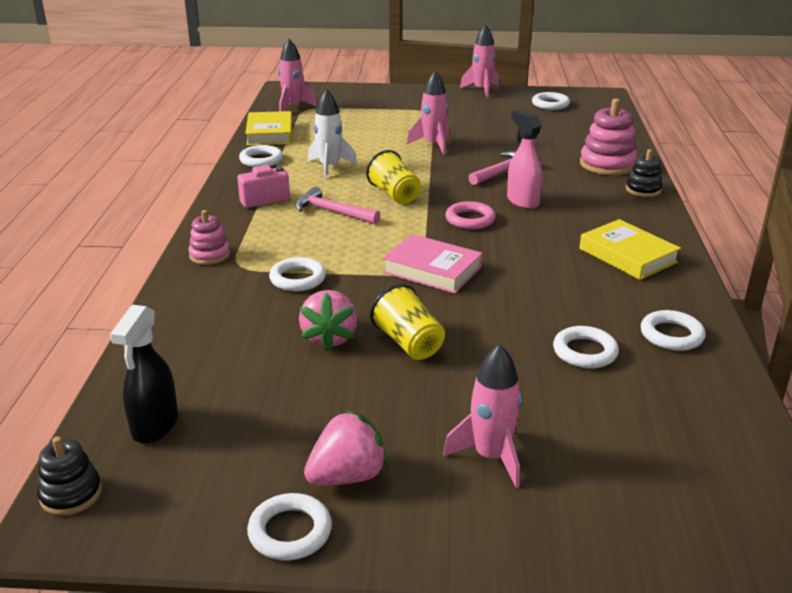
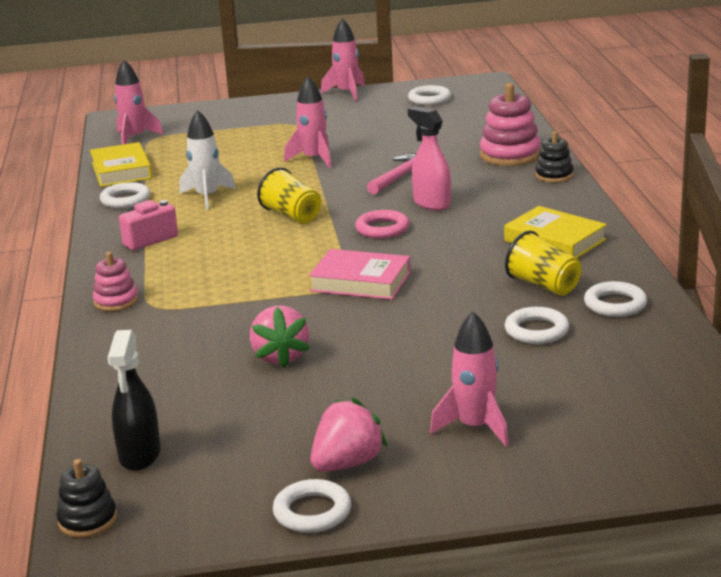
camera: 10 degrees left, 5 degrees down
white ring [269,257,326,292] -> none
pink hammer [295,187,380,224] -> none
yellow cup [370,284,445,360] -> yellow cup moved to [505,231,581,296]

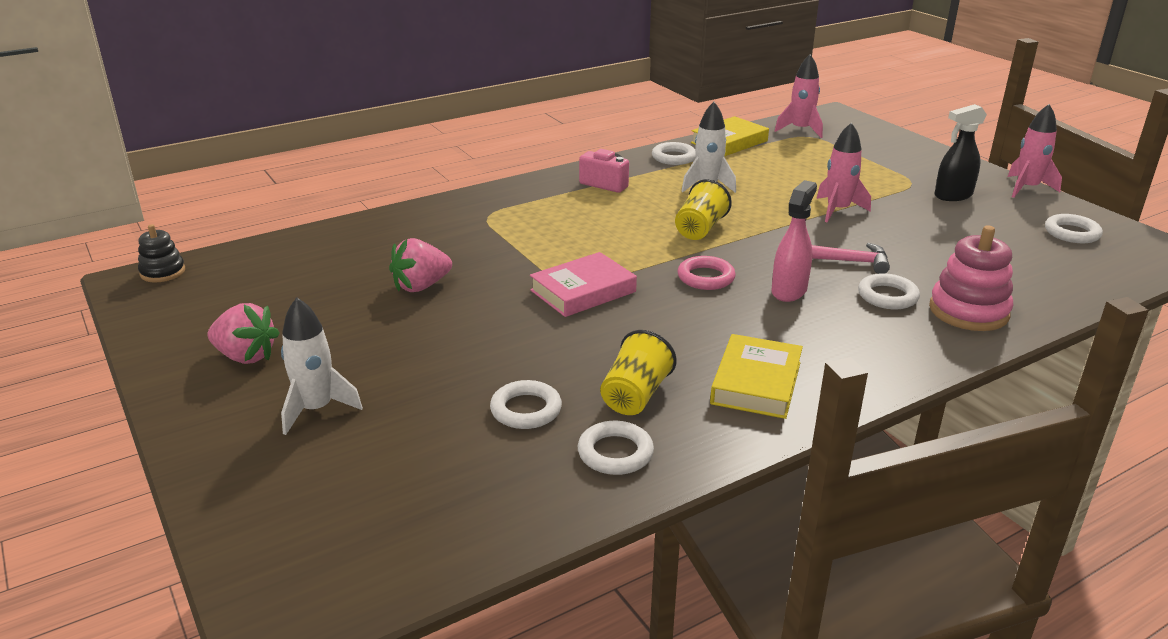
camera: 65 degrees right, 5 degrees up
pink stacking toy [93,252,138,311] -> none
black spray bottle [108,330,161,471] -> black spray bottle moved to [934,104,987,201]
white ring [273,479,351,533] -> white ring moved to [858,273,920,309]
pink book [309,249,411,300] -> pink book turned 60 degrees clockwise [530,252,637,317]
pink rocket [430,312,509,447] -> white rocket [281,297,363,435]
black stacking toy [535,132,574,182] -> none

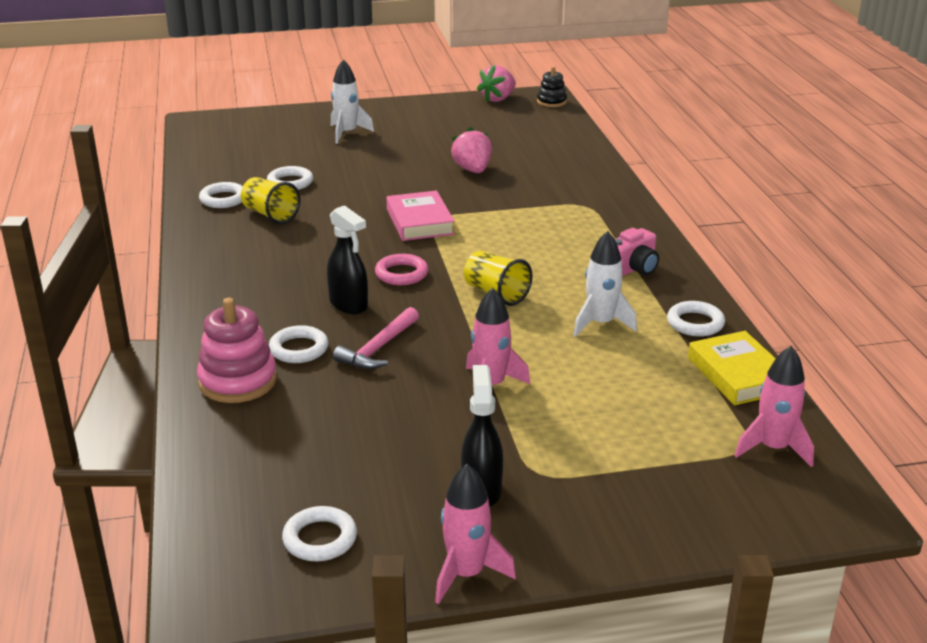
camera: 110 degrees right, 0 degrees up
pink strawberry [207,303,280,364] -> pink strawberry moved to [477,64,516,102]
yellow book [710,334,803,419] -> none
pink spray bottle [771,180,817,302] -> black spray bottle [327,205,368,314]

